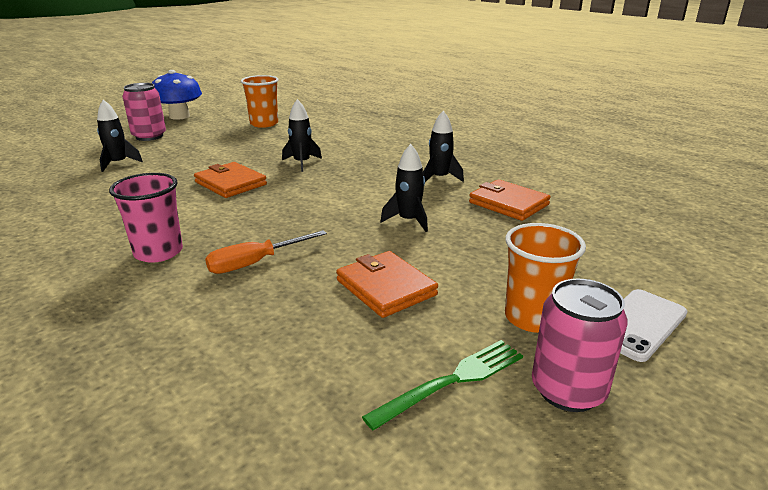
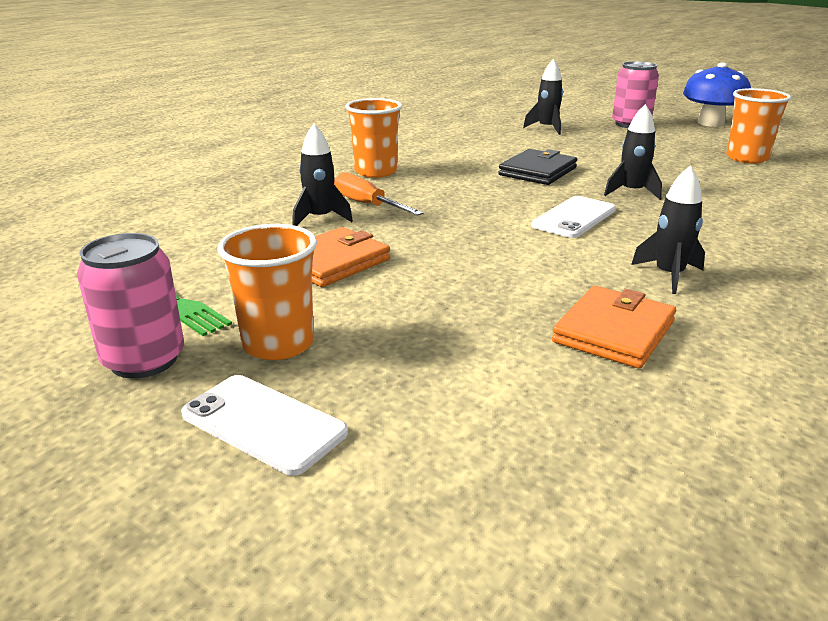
camera: 80 degrees right, 0 degrees up
pink cup [109,173,183,263] -> orange cup [345,98,402,178]
orange wallet [194,162,267,198] -> black wallet [498,149,577,185]
black rocket [380,144,428,232] -> black rocket moved to [292,124,353,226]
none -> white phone [531,196,616,238]

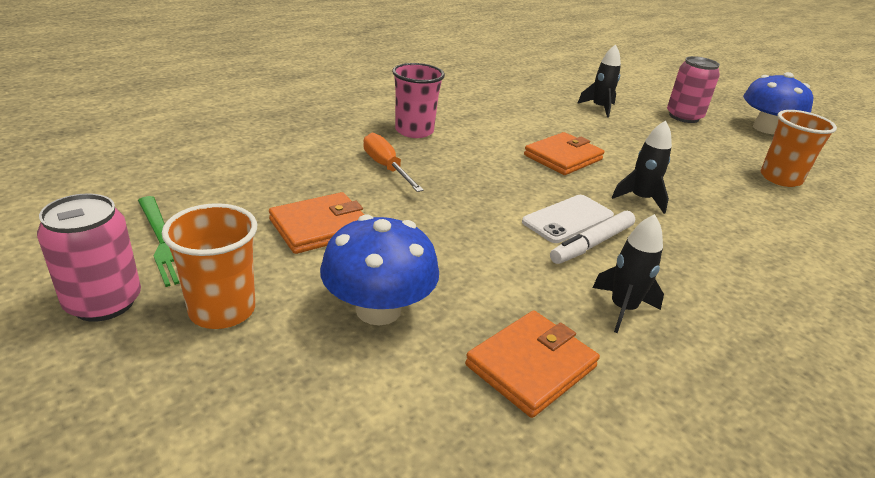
camera: 10 degrees right, 5 degrees up
white phone [181,375,348,475] -> none
black rocket [292,124,353,226] -> none
orange cup [345,98,402,178] -> pink cup [392,63,445,138]
black wallet [498,149,577,185] -> orange wallet [524,132,604,175]
none -> blue mushroom [320,214,439,325]
none -> white marker [550,211,635,264]

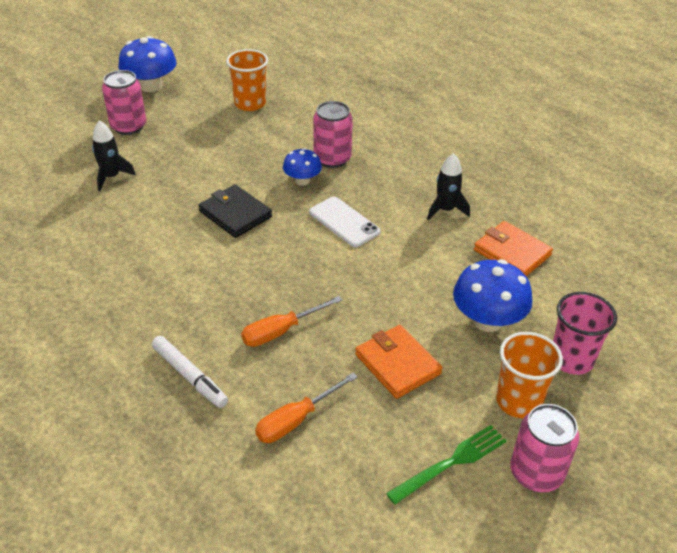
camera: 90 degrees left, 10 degrees up
pink cup [392,63,445,138] -> pink cup moved to [553,292,617,375]
orange wallet [524,132,604,175] -> black wallet [198,185,272,238]
white marker [550,211,635,264] -> white marker moved to [152,336,228,408]
black rocket [612,120,672,214] -> blue mushroom [283,148,322,186]
none -> orange screwdriver [255,373,358,443]
none -> pink can [313,101,353,168]

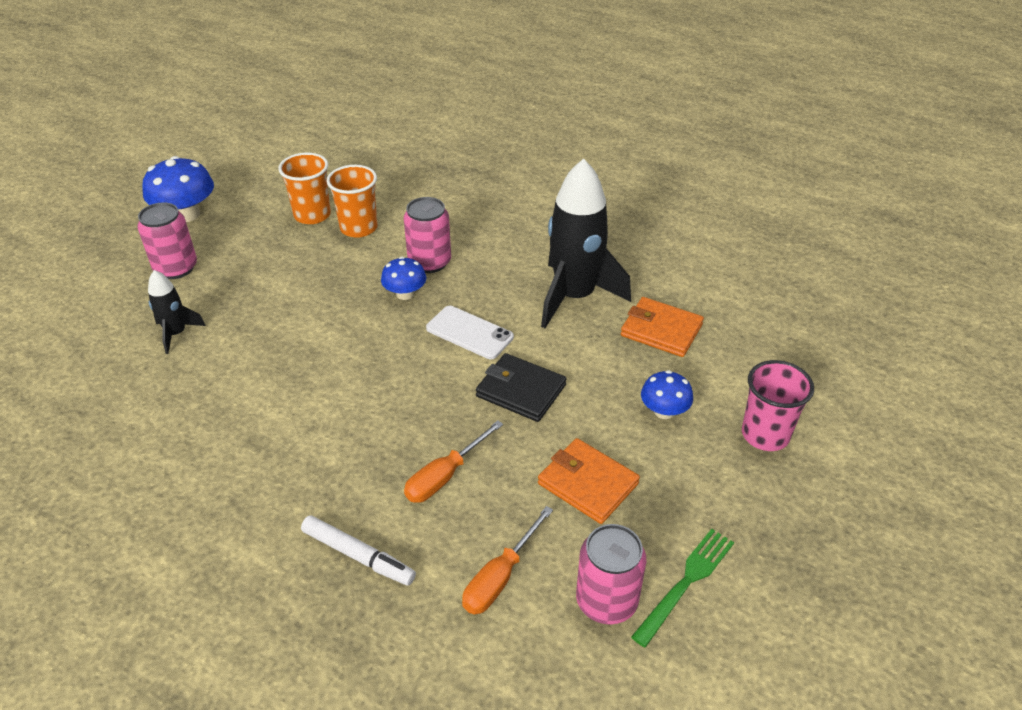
camera: 15 degrees left, 0 degrees up
black wallet [198,185,272,238] -> black wallet moved to [476,353,566,422]
black rocket [427,153,470,221] -> black rocket [541,158,631,328], size x2.04
blue mushroom [453,259,532,332] -> blue mushroom [641,370,693,419], size x0.60
orange cup [496,332,563,418] -> orange cup moved to [326,165,377,238]
pink can [510,404,579,492] -> pink can moved to [576,524,646,624]

